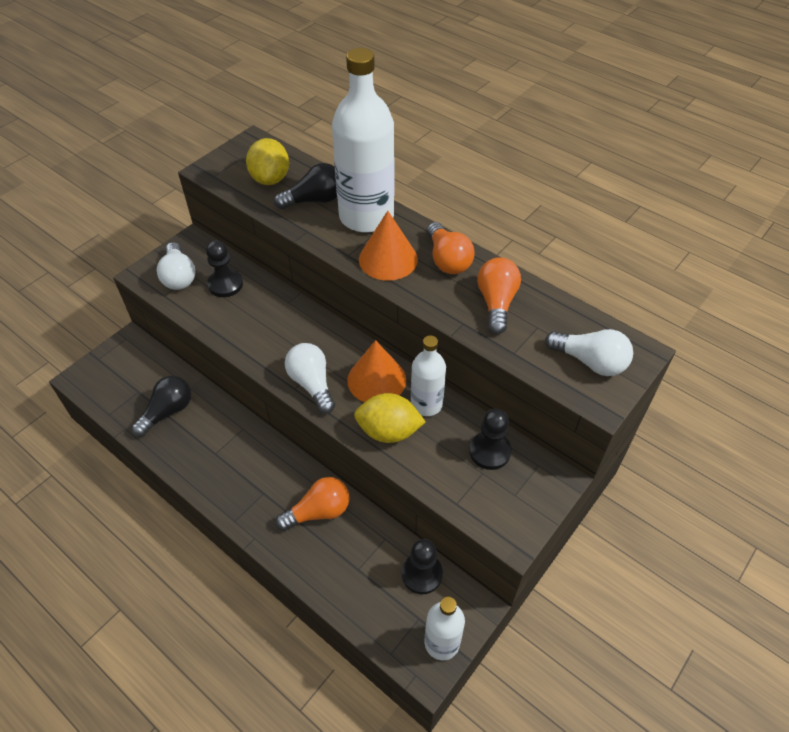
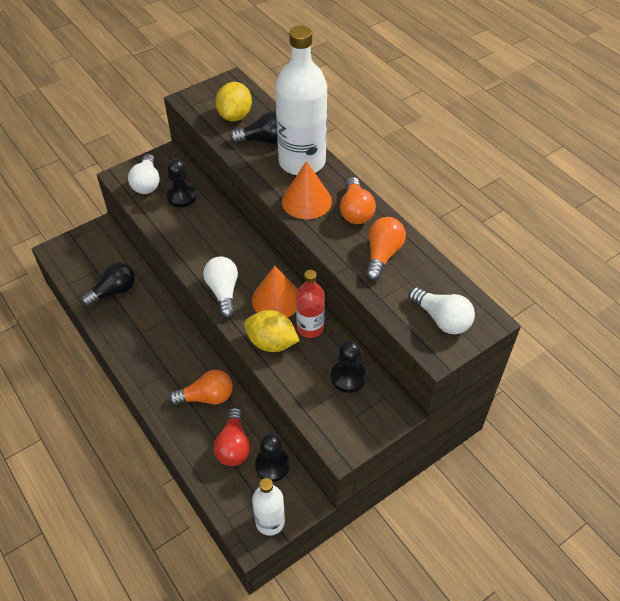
camera: 15 degrees right, 0 degrees up
white bottle [411,335,446,416] -> red bottle [296,270,325,338]
none -> red light bulb [214,407,250,466]

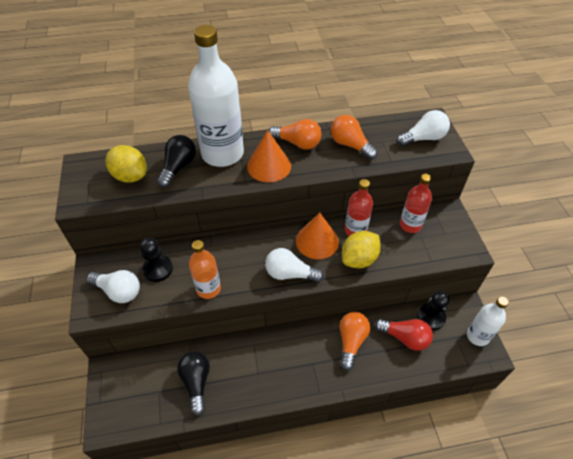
camera: 65 degrees left, 0 degrees up
black pawn [331,341,366,393] -> red bottle [400,174,432,233]
none -> orange bottle [189,240,221,299]

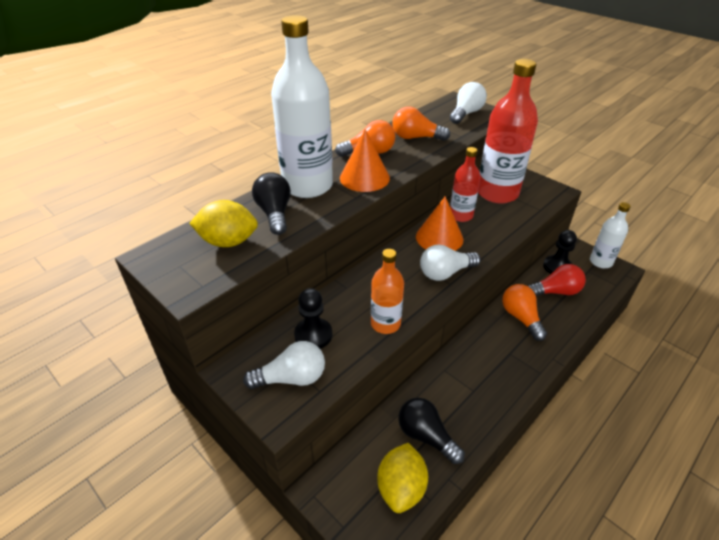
camera: 35 degrees left, 10 degrees down
yellow lemon [342,231,381,268] -> yellow lemon moved to [377,443,428,513]
red bottle [400,174,432,233] -> red bottle [478,59,538,203], size x1.85

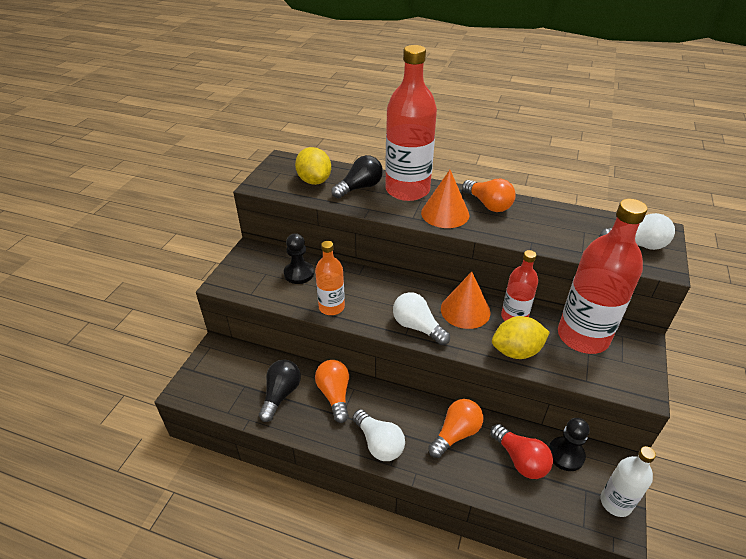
camera: 65 degrees right, 0 degrees up
white light bulb [243,341,325,389] -> white light bulb moved to [353,409,405,461]
white bottle [271,15,333,198] -> red bottle [385,45,437,201]
yellow lemon [377,443,428,513] -> yellow lemon moved to [492,316,550,359]
orange light bulb [392,106,450,141] -> orange light bulb moved to [315,360,349,423]

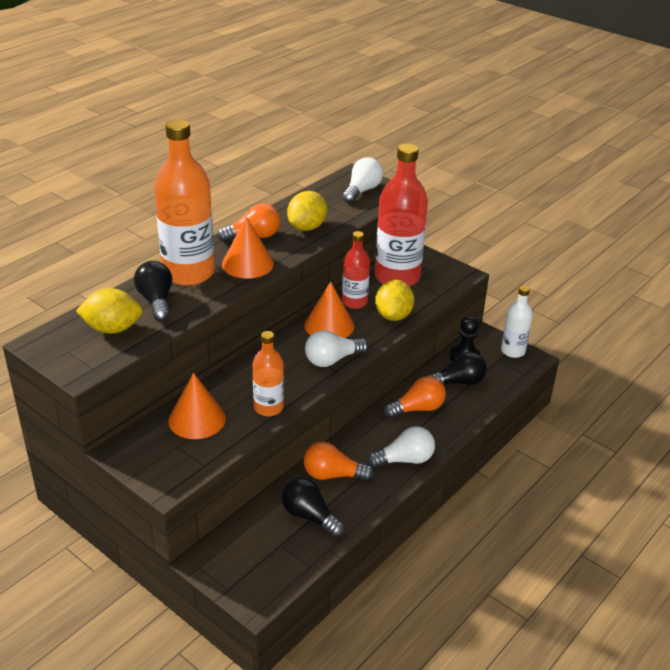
camera: 70 degrees left, 5 degrees down
black pawn [284,233,314,284] -> orange cone [168,373,226,439]
red bottle [385,45,437,201] -> orange bottle [154,119,215,286]
orange light bulb [428,399,483,458] -> orange light bulb turned 90 degrees clockwise [384,376,446,418]
red light bulb [490,424,553,479] -> black light bulb [427,352,487,385]
none -> yellow lemon [287,191,327,231]

